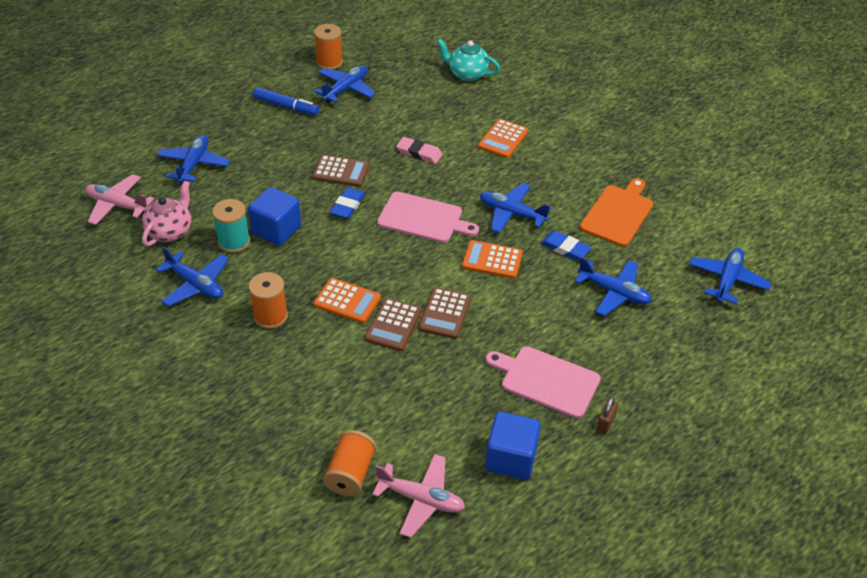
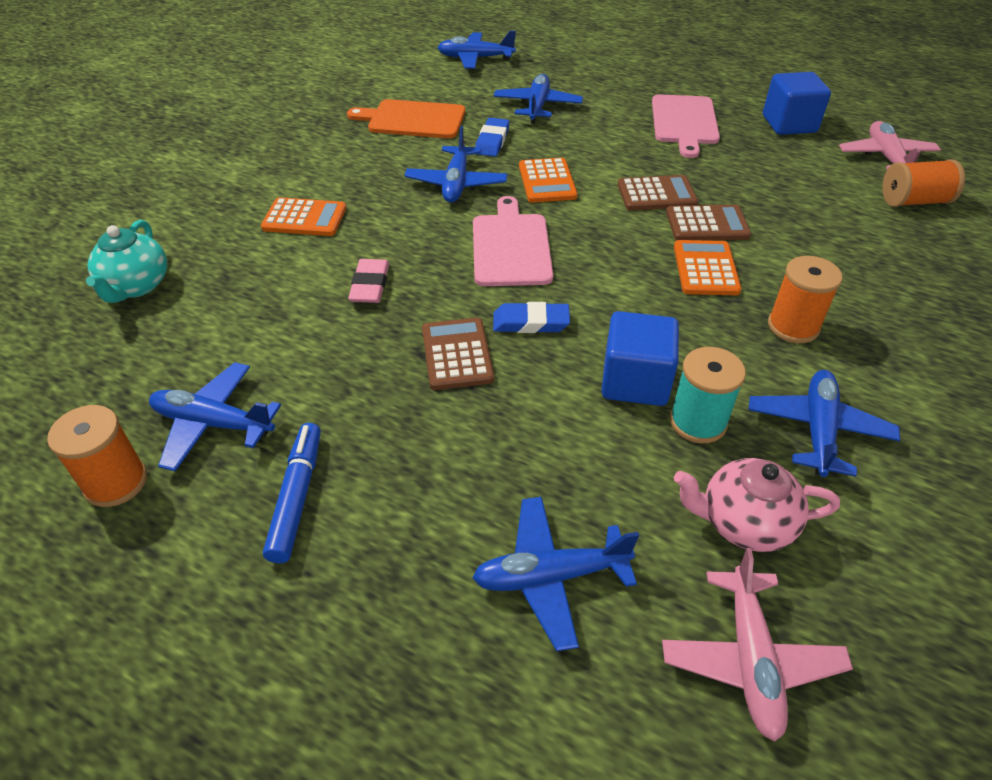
camera: 110 degrees left, 0 degrees up
brown padlock [596,397,618,434] -> none

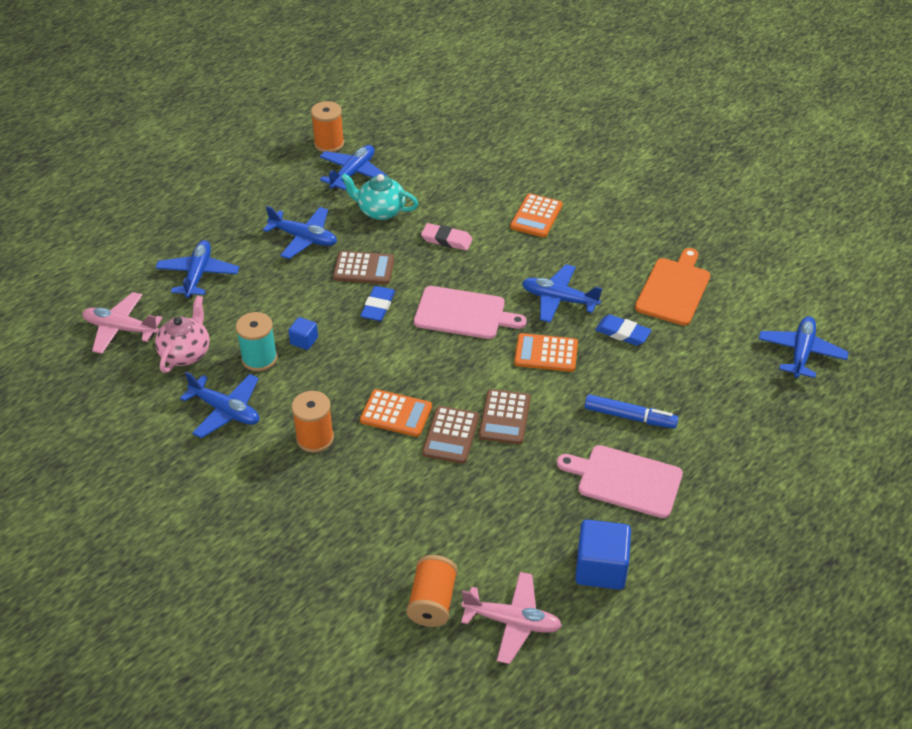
camera: 105 degrees right, 0 degrees up
turquoise teapot [86,220,167,303] -> turquoise teapot moved to [341,173,418,220]
blue marker [263,423,321,563] -> blue marker moved to [585,394,678,428]
blue plane [493,74,583,124] -> blue plane moved to [263,206,337,259]
blue cube [601,311,679,406] -> blue cube [288,317,318,350], size x0.52

